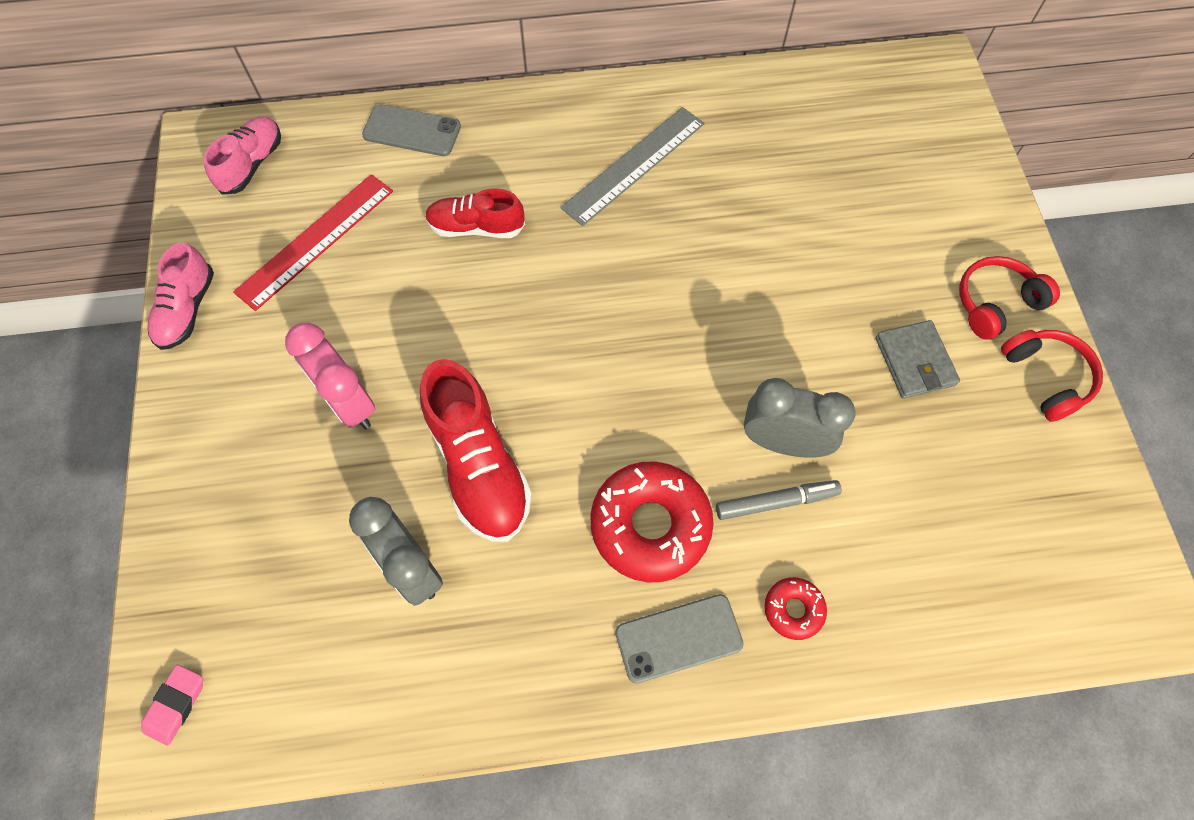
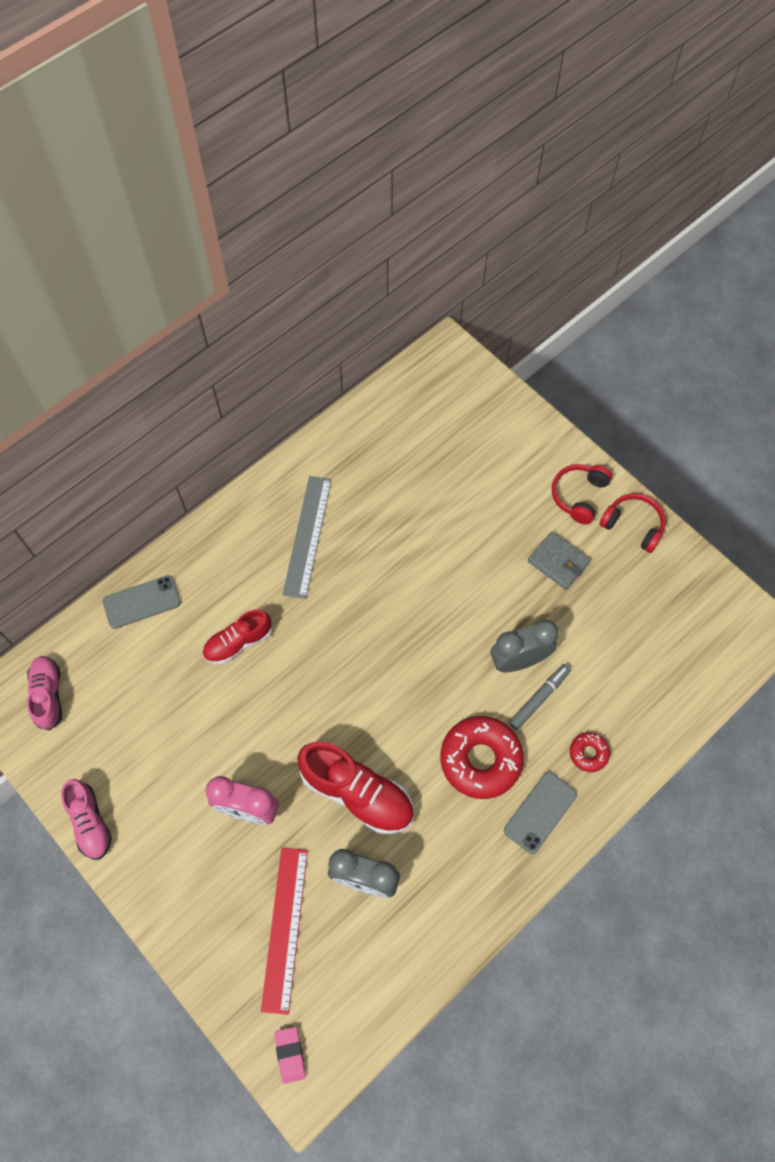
camera: 35 degrees left, 0 degrees up
red ruler [233,174,393,311] -> red ruler moved to [261,848,308,1015]

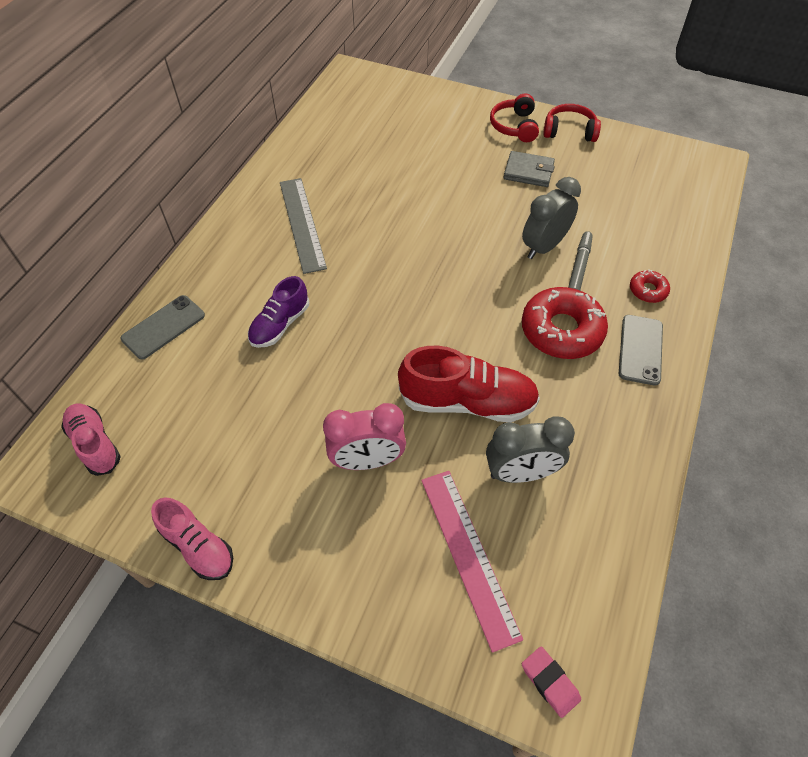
camera: 25 degrees left, 10 degrees down
red shoe [202,610,272,664] -> purple shoe [248,276,309,348]
red ruler [261,848,308,1015] -> pink ruler [421,471,523,653]

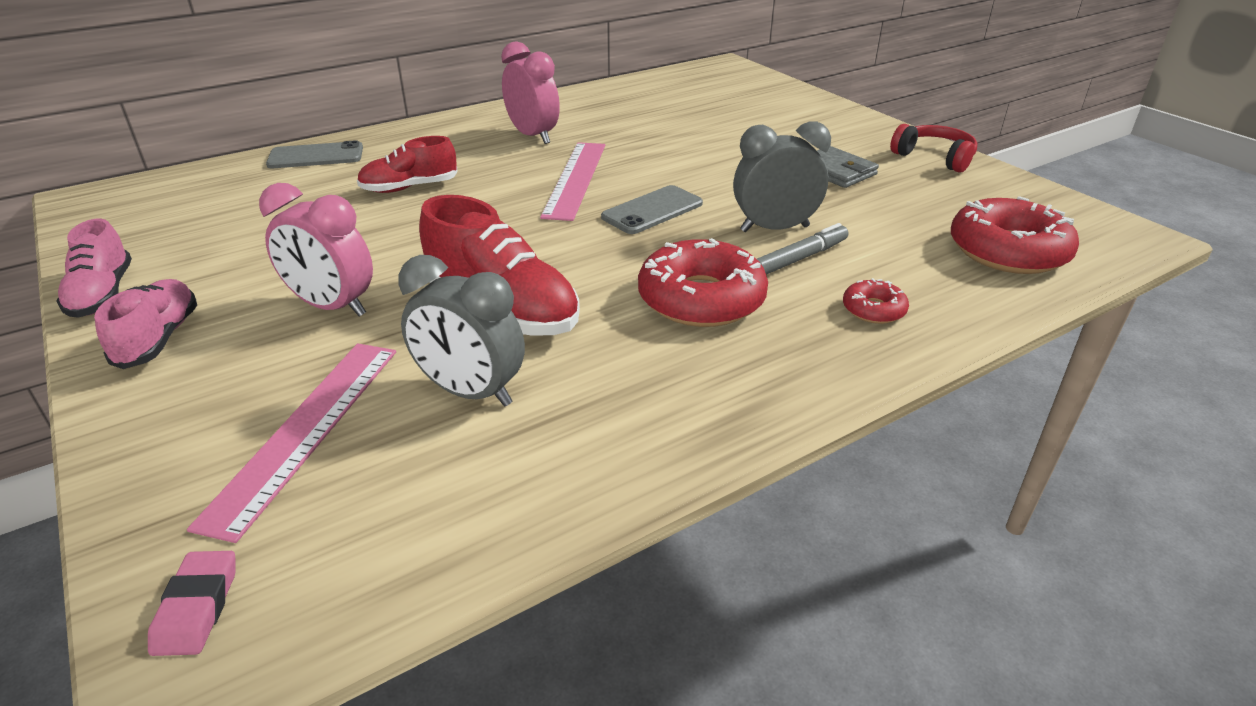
camera: 35 degrees right, 20 degrees down
pink shoe [61,404,121,476] -> pink shoe moved to [94,279,197,369]
purple shoe [248,276,309,348] -> red shoe [357,136,458,193]
grey ruler [280,178,327,274] -> pink clock [501,41,560,144]
red headphones [490,93,539,142] -> none
grey phone [619,315,663,386] -> grey phone moved to [601,185,703,234]
none -> pink ruler [540,142,605,221]
none -> red donut [951,196,1079,274]

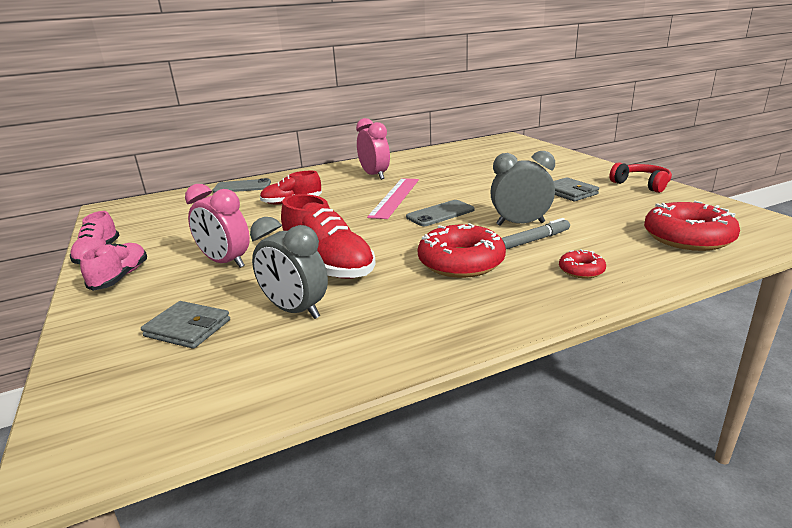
camera: 10 degrees right, 10 degrees down
pink eraser [148,551,235,656] -> none
pink ruler [187,344,396,543] -> grey wallet [141,301,230,349]

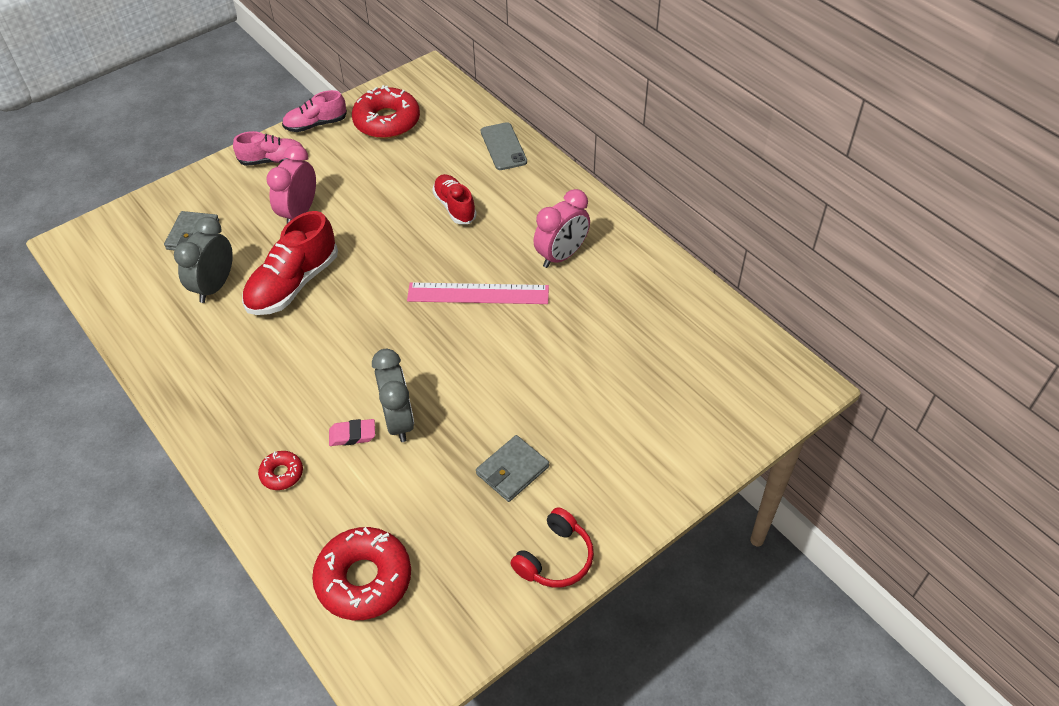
camera: 75 degrees right, 25 degrees up
grey phone [406,200,475,226] -> none
red donut [418,223,506,278] -> red donut moved to [352,85,420,139]
grey marker [501,218,570,249] -> pink eraser [329,419,375,446]

